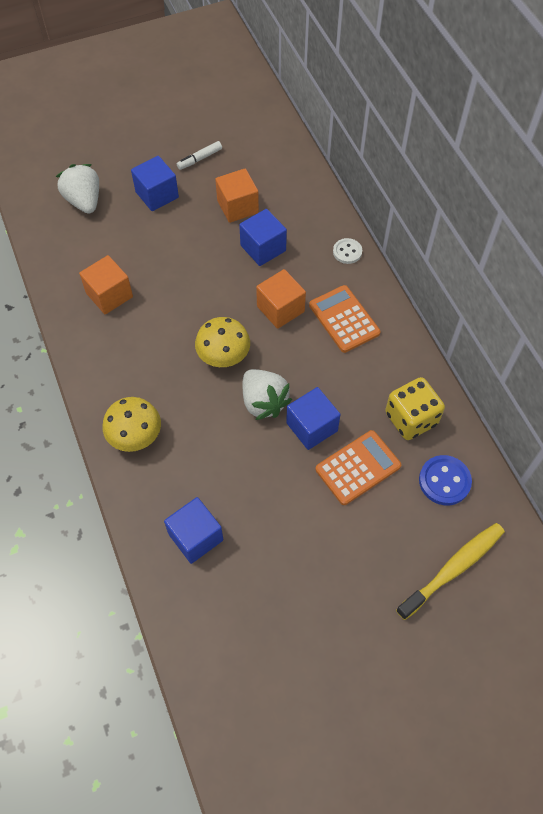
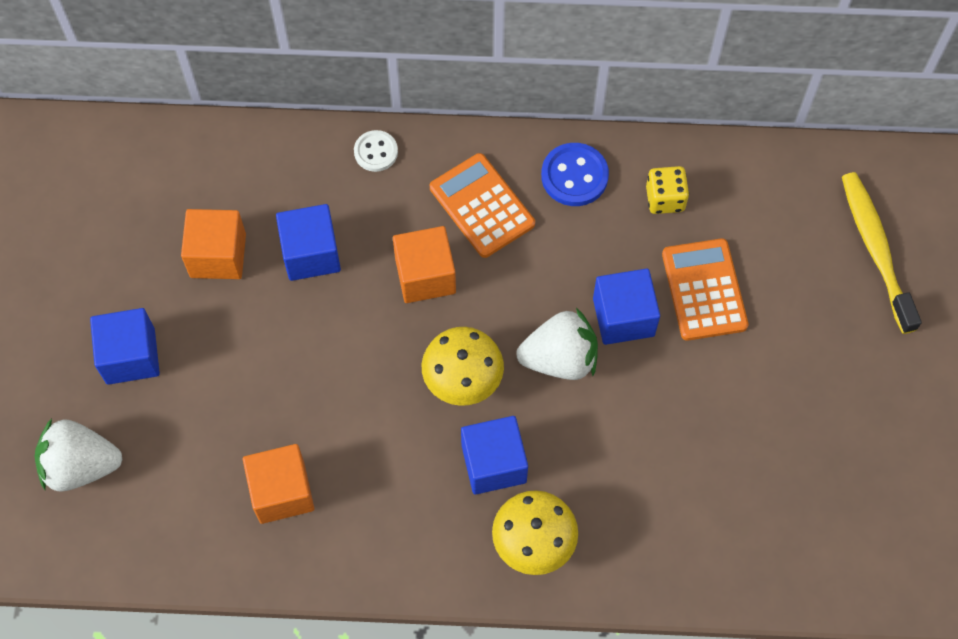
camera: 65 degrees left, 5 degrees up
blue cube [164,497,223,564] -> blue cube moved to [461,416,528,495]
white marker [177,141,222,170] -> none
orange calculator [309,285,381,353] -> orange calculator turned 60 degrees clockwise [430,153,535,258]
yellow dice [385,377,445,440] -> yellow dice [646,166,689,214], size x0.64
blue button [419,455,472,505] -> blue button moved to [541,143,609,206]

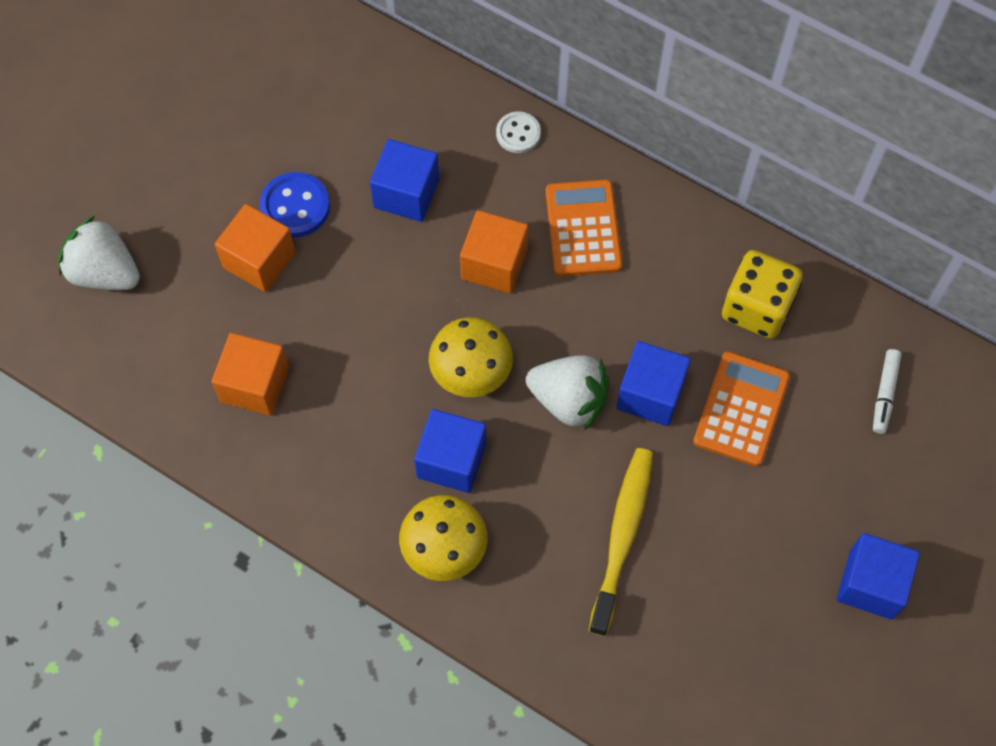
camera: 30 degrees right, 0 degrees up
blue cube [90,308,160,385] -> blue cube moved to [837,533,920,620]
orange cube [181,209,246,279] -> orange cube moved to [215,204,296,292]
blue button [541,143,609,206] -> blue button moved to [259,172,330,238]
yellow dice [646,166,689,214] -> yellow dice [722,250,803,339], size x1.57
yellow toothbrush [842,172,922,334] -> yellow toothbrush moved to [589,448,653,636]
none -> white marker [873,349,902,434]

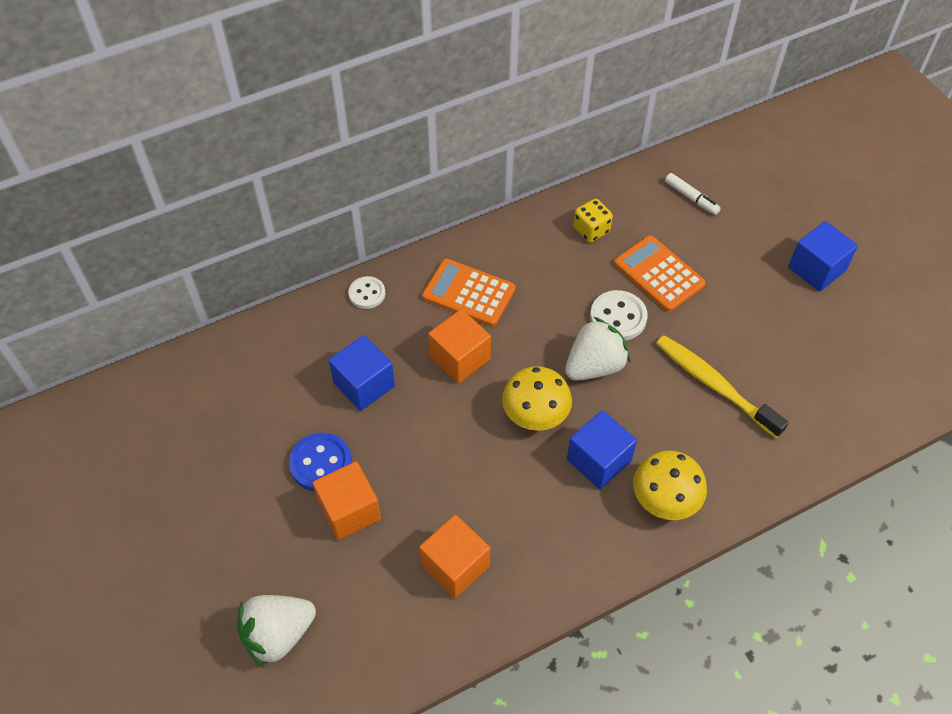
camera: 60 degrees left, 10 degrees down
blue cube [616,341,691,426] -> white button [590,290,648,341]
yellow dice [722,250,803,339] -> yellow dice [573,199,613,243], size x0.64

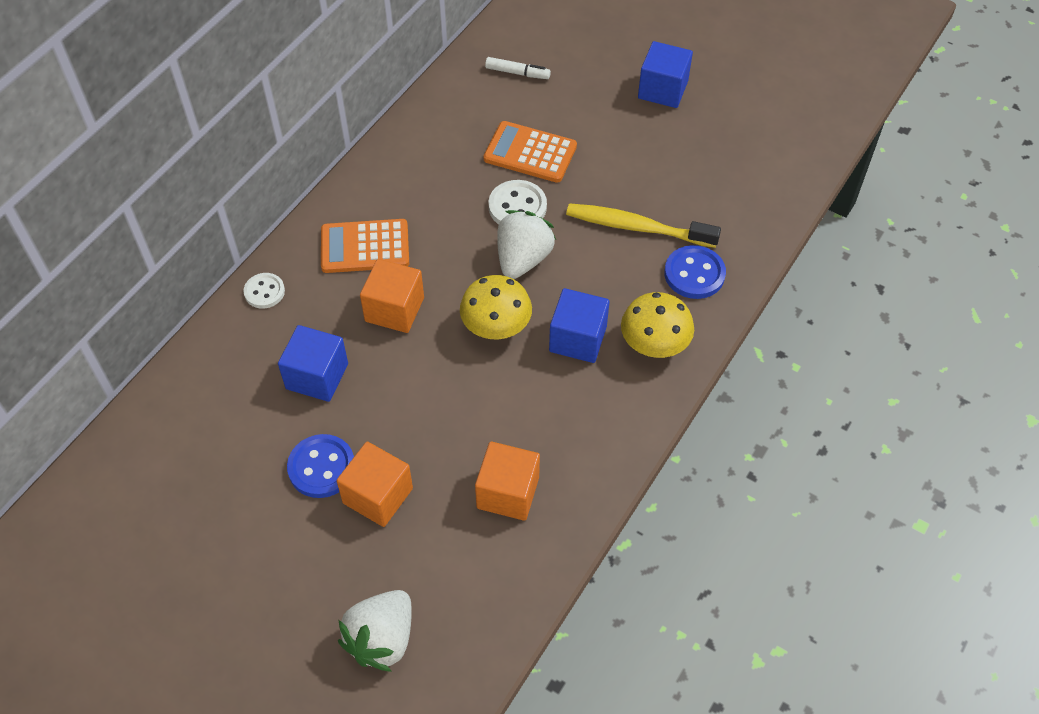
camera: 30 degrees left, 0 degrees up
yellow dice [573,199,613,243] -> none
none -> blue button [664,245,726,299]

